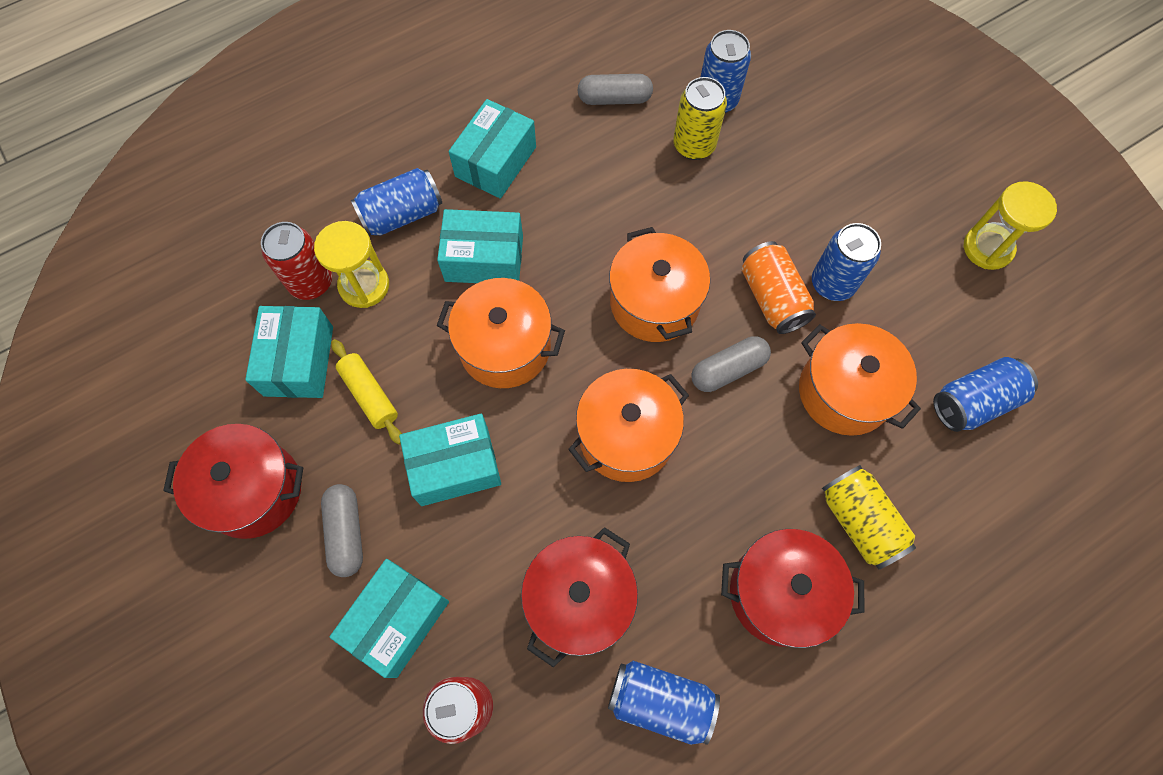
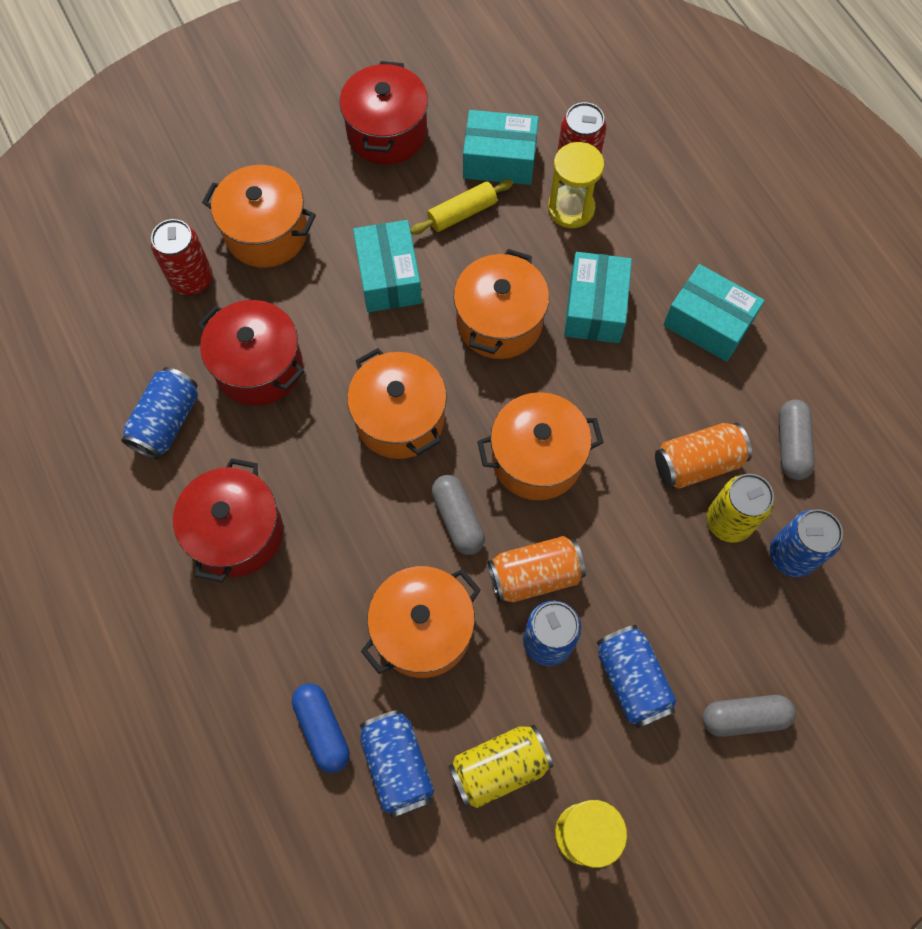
camera: 95 degrees right, 0 degrees up
grey capsule [321,484,363,577] -> grey capsule moved to [702,695,796,737]
turquoise box [330,559,449,678] -> orange pot [202,165,316,268]
blue can [351,168,442,236] -> blue can moved to [597,625,677,729]
yellow can [822,465,916,569] -> yellow can moved to [448,725,553,808]
none -> blue capsule [292,683,350,773]
none -> orange can [655,423,752,489]

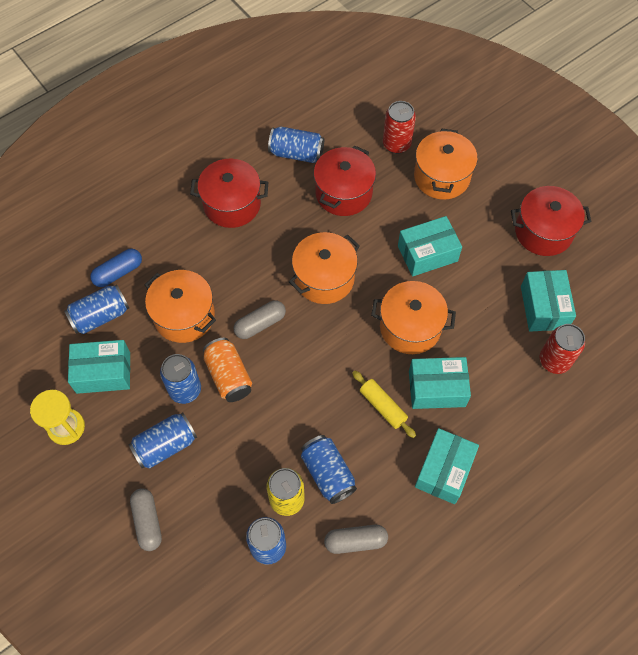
camera: 80 degrees right, 5 degrees down
yellow rolling pin [410,179,513,235] -> yellow rolling pin moved to [352,370,416,438]
yellow can [448,725,553,808] -> turquoise box [68,340,130,394]
orange pot [477,392,604,500] -> none
yellow hourglass [548,142,604,228] -> none
orange can [655,423,752,489] -> blue can [301,435,357,504]

